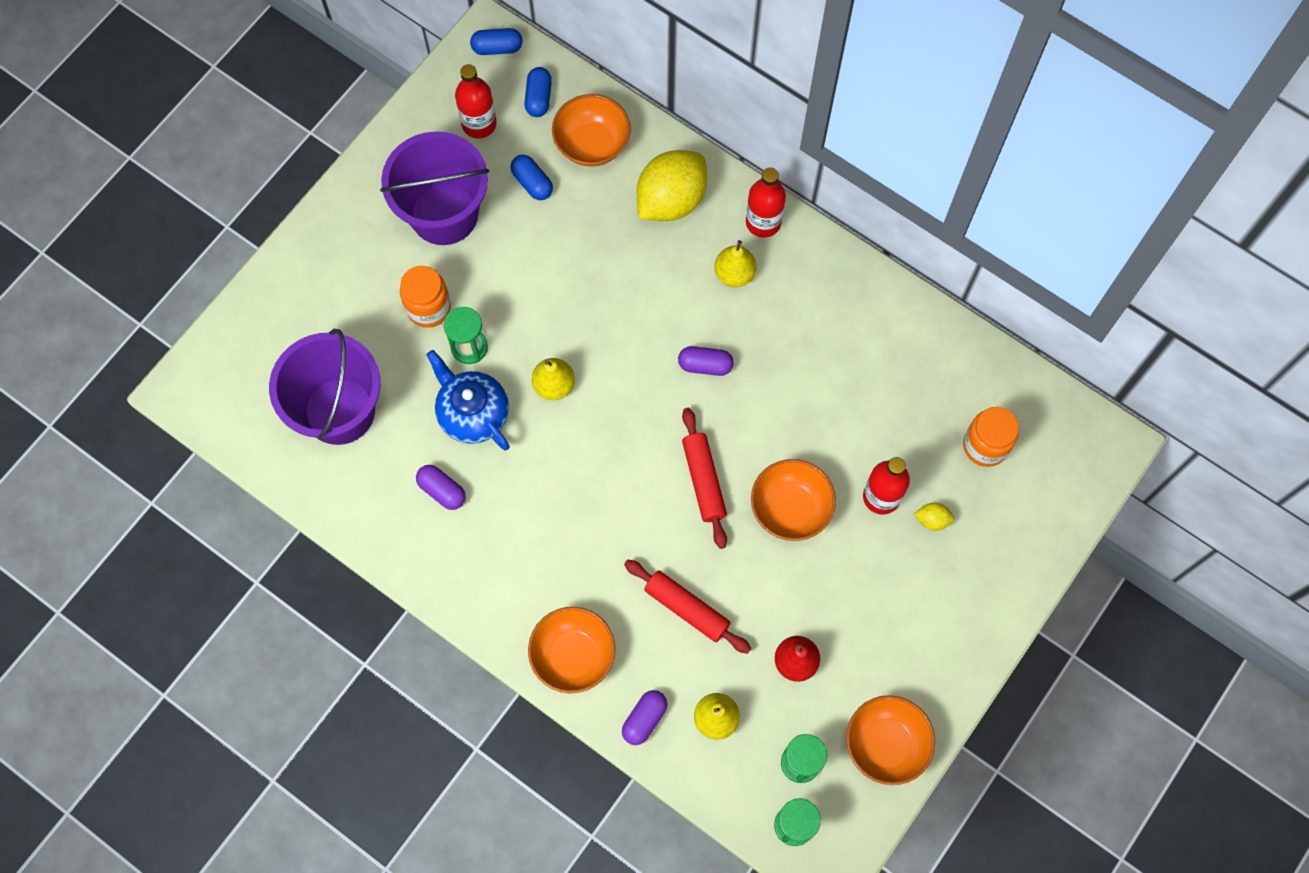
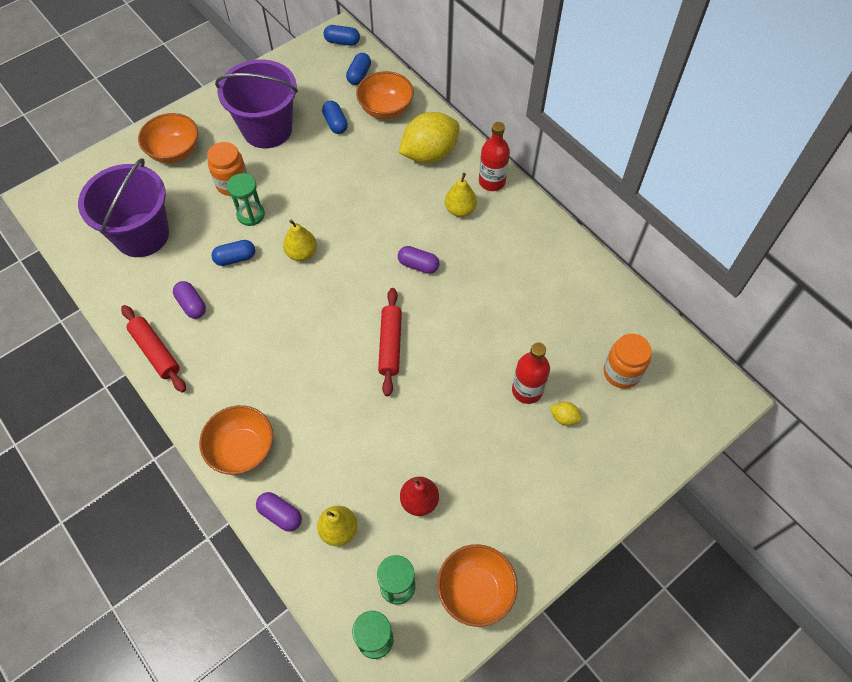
camera: 15 degrees right, 10 degrees down
blue teapot [426,350,510,451] -> blue capsule [212,240,255,266]
red bottle [455,64,497,138] -> none
purple capsule [622,690,667,745] -> purple capsule turned 75 degrees clockwise [256,492,302,532]
red rolling pin [624,560,751,654] -> red rolling pin moved to [121,305,186,392]
orange bowl [751,459,836,541] -> orange bowl moved to [138,113,198,163]

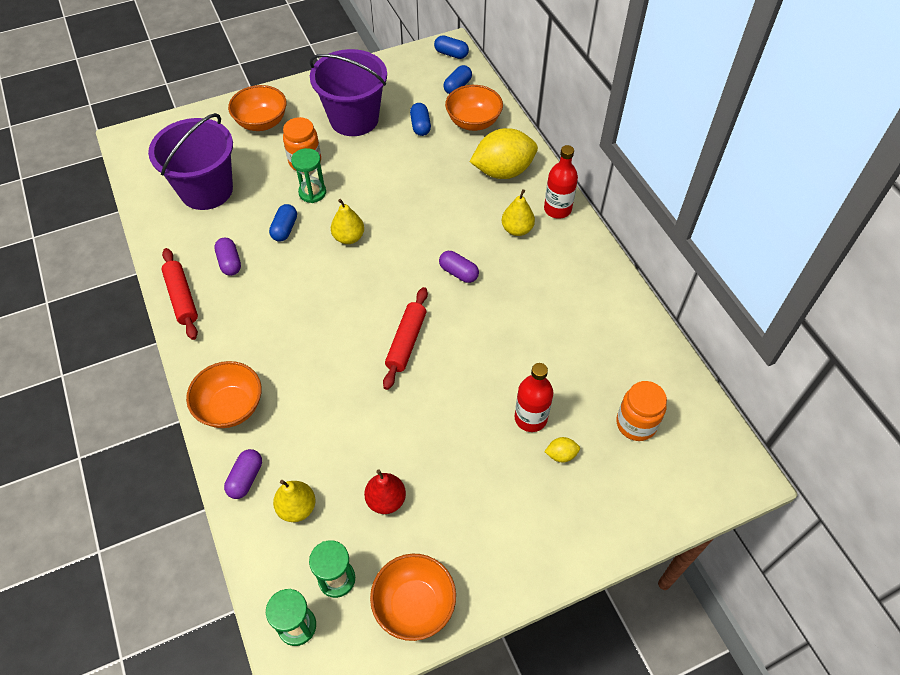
camera: 15 degrees right, 5 degrees down
blue capsule [212,240,255,266] -> blue capsule turned 75 degrees counterclockwise [269,204,297,242]
purple capsule [256,492,302,532] -> purple capsule turned 60 degrees clockwise [224,449,262,499]
yellow lemon [550,402,582,426] -> yellow lemon turned 45 degrees counterclockwise [544,437,580,463]

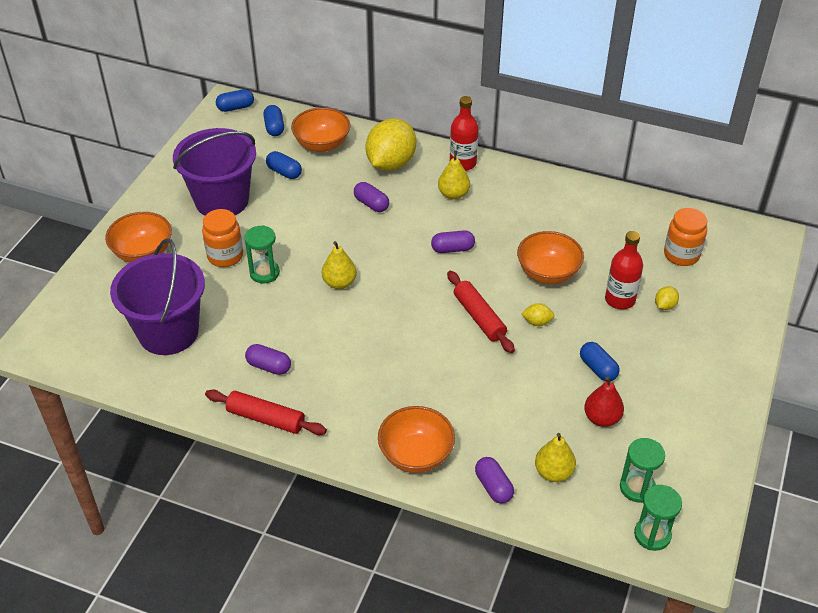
camera: 45 degrees left, 10 degrees down
blue capsule [269,204,297,242] -> blue capsule moved to [580,342,620,381]
orange bowl [370,554,456,641] -> orange bowl moved to [517,231,584,284]
none -> purple capsule [354,182,389,212]
none -> yellow lemon [521,303,555,326]

